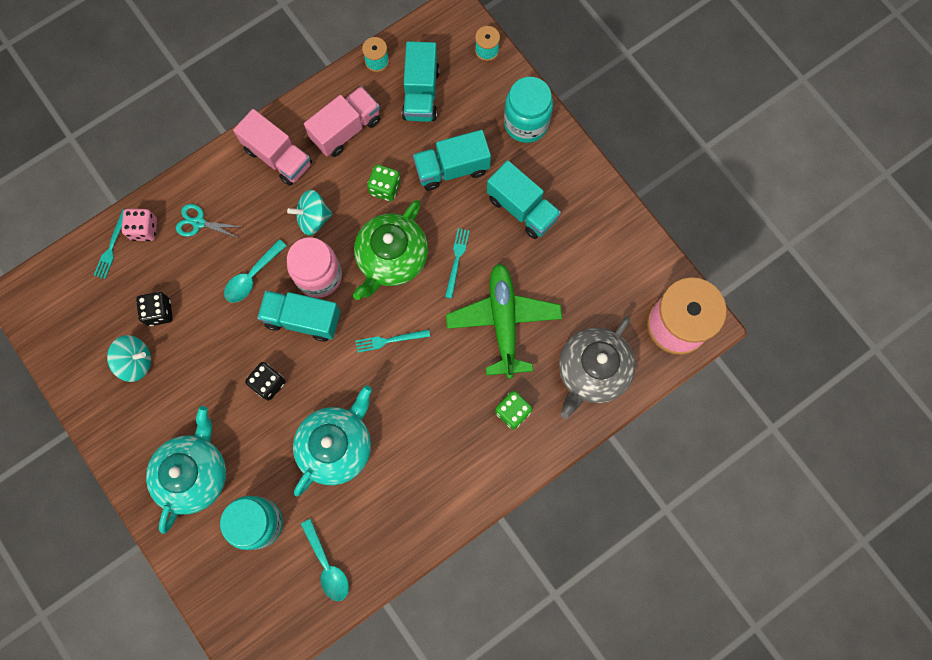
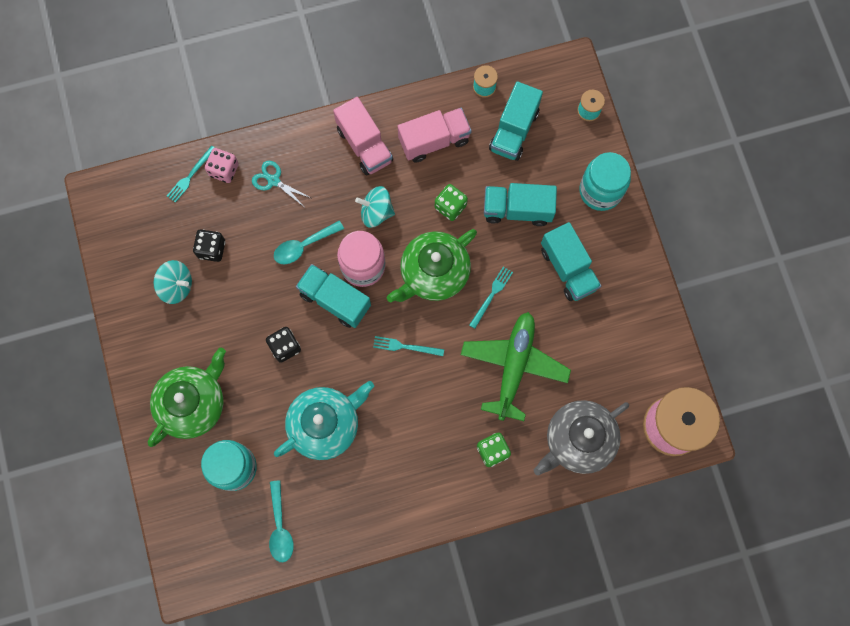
camera: 20 degrees right, 0 degrees up
turquoise teapot [146,406,226,534] -> green teapot [148,348,226,447]

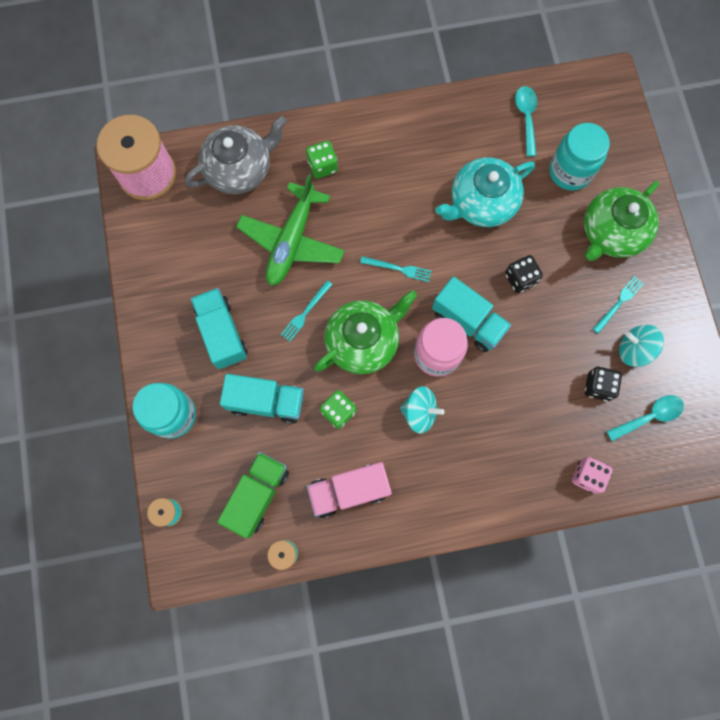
camera: 175 degrees left, 0 degrees up
turquoise fork [167,146,215,203] -> turquoise fork moved to [593,276,644,334]
turquoise scissors [252,161,311,207] -> none
turquoise spoon [274,221,344,264] -> turquoise spoon moved to [606,395,684,441]
pink truck [333,97,393,176] -> none
turquoise truck [489,81,543,161] -> green truck [217,452,289,538]

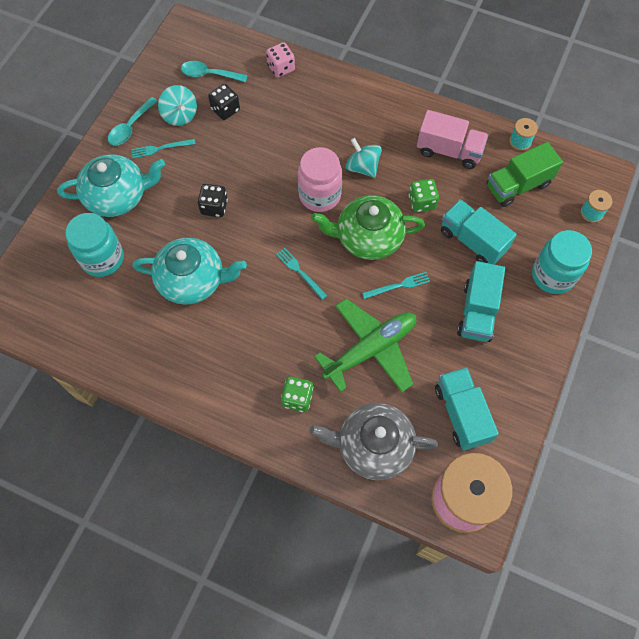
camera: 145 degrees left, 10 degrees down
turquoise truck [432,276,511,352] -> turquoise truck moved to [435,367,499,451]
turquoise spoon [515,86,537,157] -> turquoise spoon moved to [108,97,158,146]
green teapot [584,181,659,261] -> turquoise teapot [57,154,165,217]

